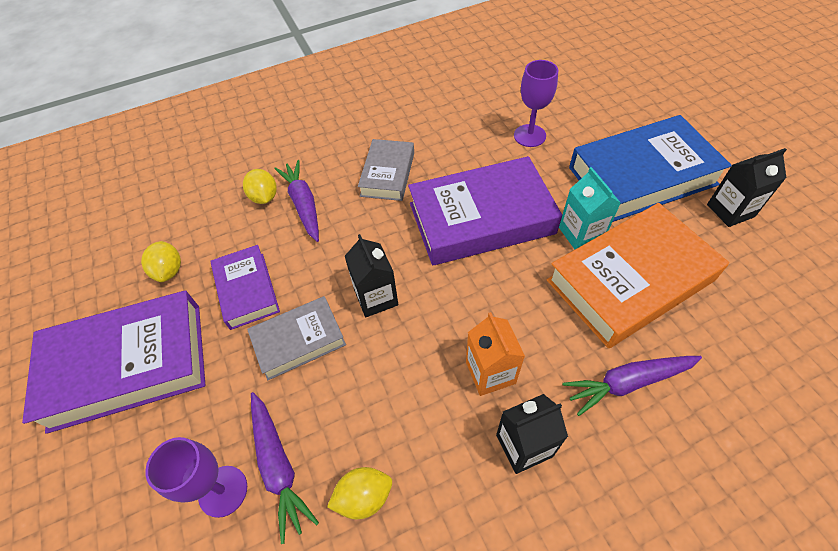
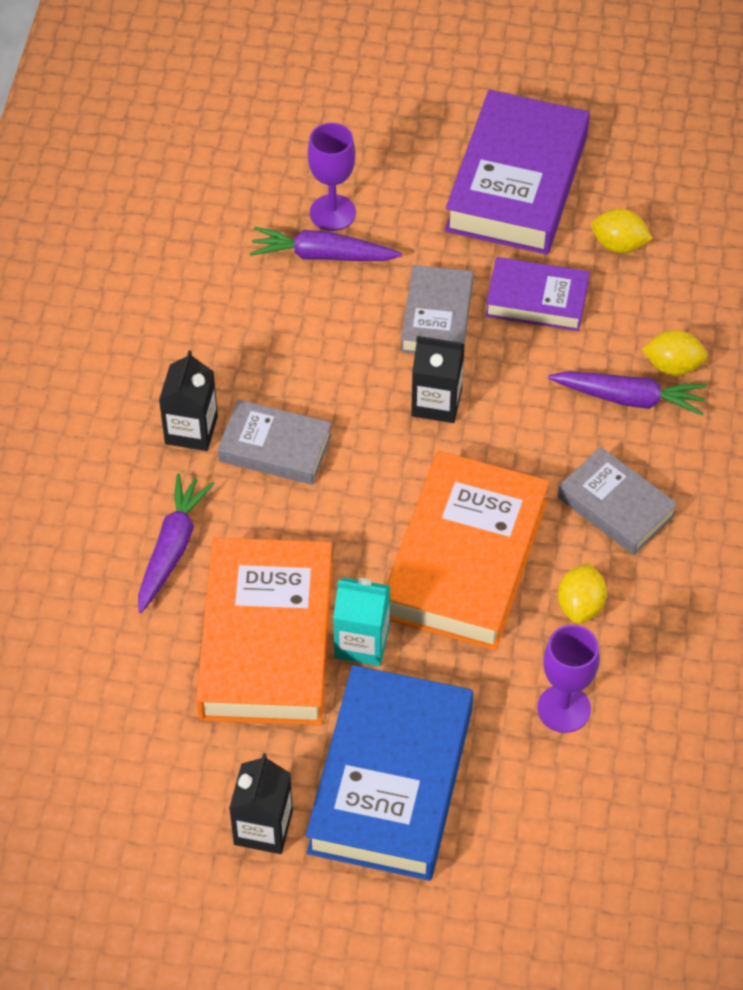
camera: 120 degrees right, 0 degrees up
yellow lemon [327,467,392,519] -> yellow lemon moved to [558,563,607,624]
purple book [408,156,562,265] -> orange book [386,451,549,650]
orange carton [466,312,525,396] -> grey book [218,399,332,485]

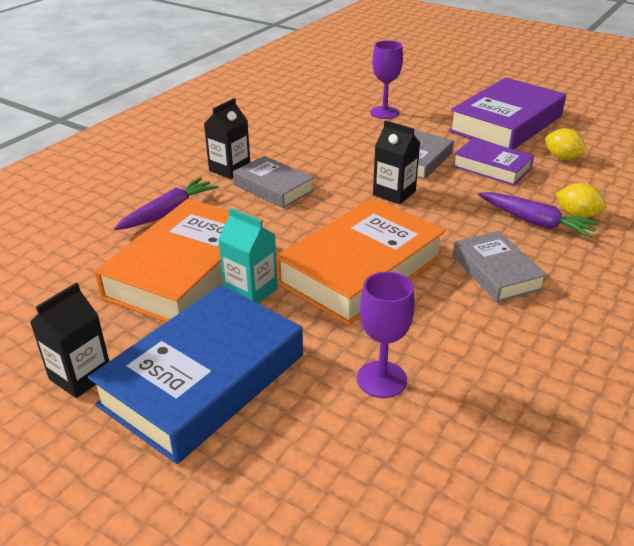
camera: 25 degrees right, 20 degrees down
purple carrot [250,227,402,261] -> none
yellow lemon [558,563,607,624] -> none

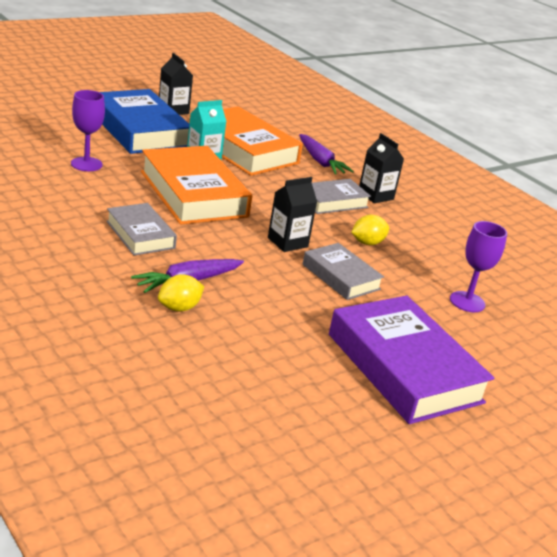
camera: 105 degrees right, 5 degrees down
grey book [452,231,547,303] -> grey book turned 60 degrees clockwise [106,203,177,255]
purple book [453,138,534,186] -> none
yellow lemon [545,128,587,160] -> yellow lemon moved to [351,215,389,245]

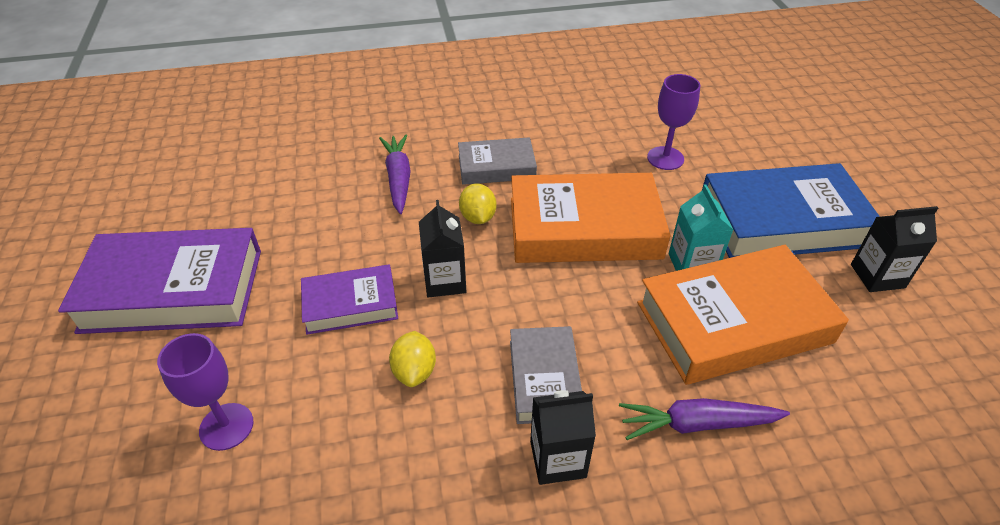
camera: 120 degrees right, 15 degrees up
yellow lemon [158,274,204,312] -> yellow lemon moved to [459,184,496,224]
grey book [303,243,384,300] -> purple book [301,264,398,335]

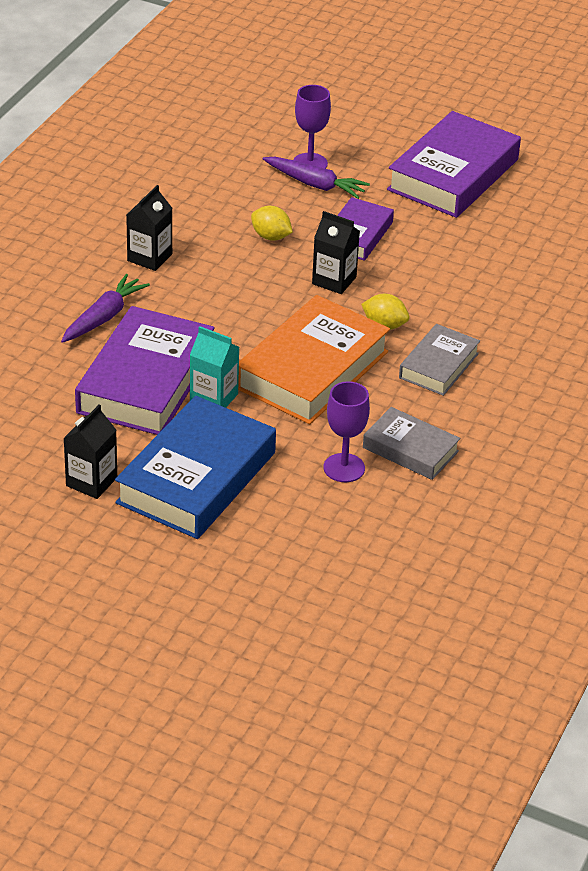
camera: 125 degrees right, 5 degrees down
purple carrot [379,134,411,214] -> purple carrot moved to [263,157,370,199]
grey book [510,326,582,424] -> grey book moved to [363,407,460,480]
orange book [637,245,849,385] -> purple book [75,306,215,435]

